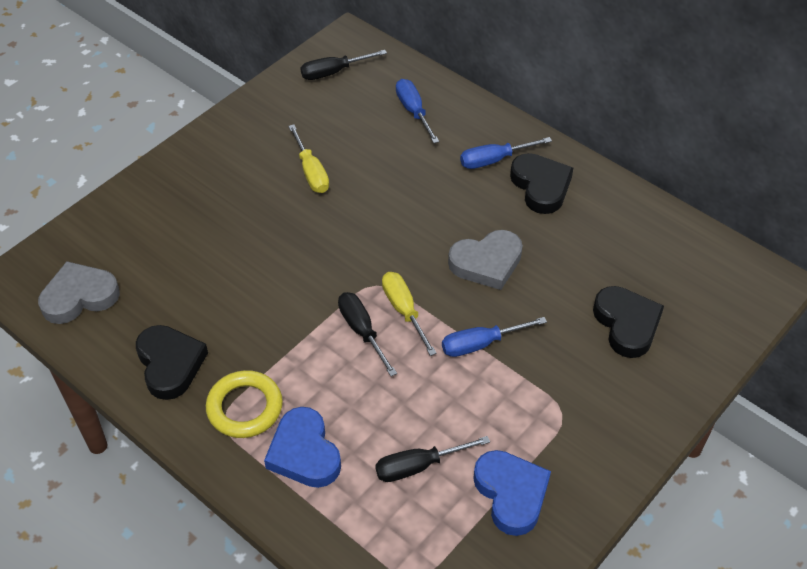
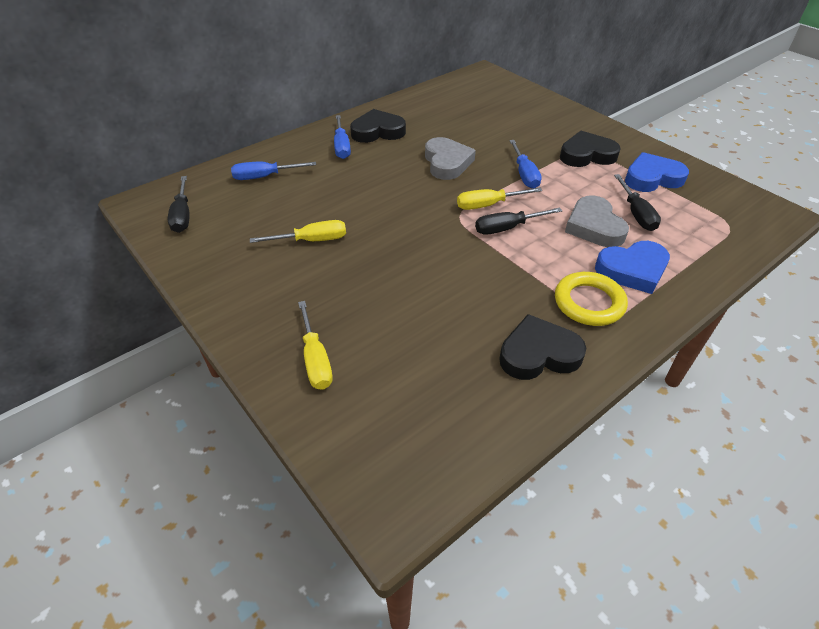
camera: 80 degrees left, 5 degrees down
grey heart [38,261,120,324] -> grey heart moved to [565,195,629,247]
black heart [593,286,664,358] -> black heart moved to [560,131,621,167]
none -> yellow screwdriver [298,301,333,390]

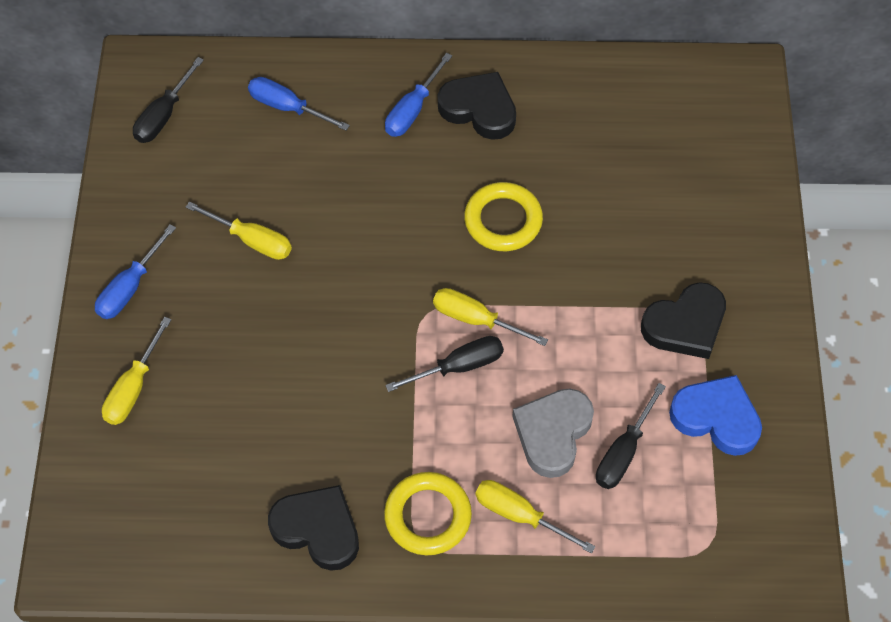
camera: 40 degrees right, 15 degrees up
grey heart [425,137,476,180] -> yellow ring [464,182,543,251]
black screwdriver [475,207,562,235] -> black screwdriver turned 135 degrees clockwise [385,336,504,392]
blue screwdriver [509,140,542,189] -> blue screwdriver moved to [95,224,176,319]
black heart [560,131,621,167] -> black heart turned 120 degrees clockwise [641,282,726,359]
blue heart [595,241,670,294] -> yellow screwdriver [475,480,596,554]

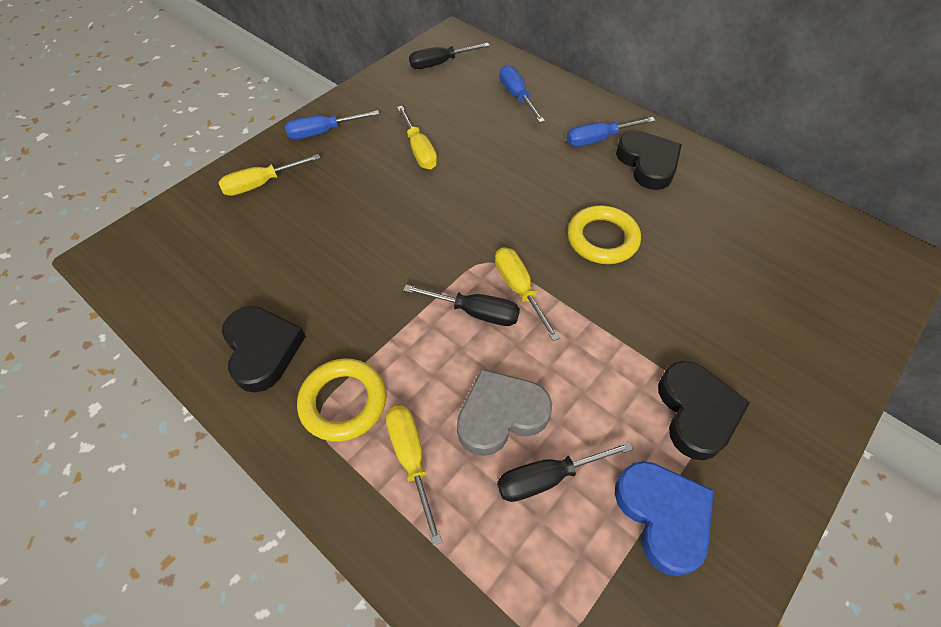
camera: 40 degrees right, 5 degrees down
black heart [641,282,726,359] -> black heart turned 105 degrees counterclockwise [658,361,750,460]

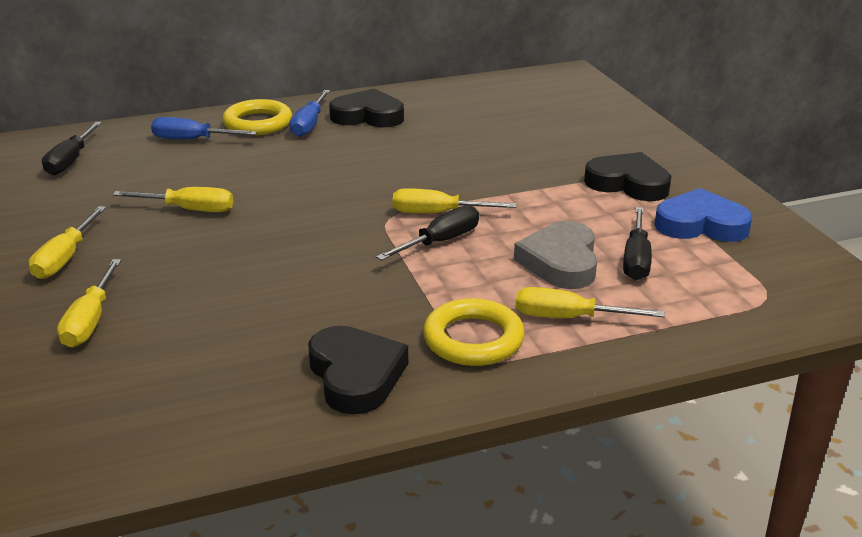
camera: 60 degrees left, 25 degrees down
black heart [222,306,306,393] -> black heart turned 60 degrees clockwise [308,326,408,415]
blue screwdriver [285,110,379,139] -> yellow screwdriver [29,206,106,279]
yellow ring [568,205,641,264] -> yellow ring moved to [222,99,292,135]

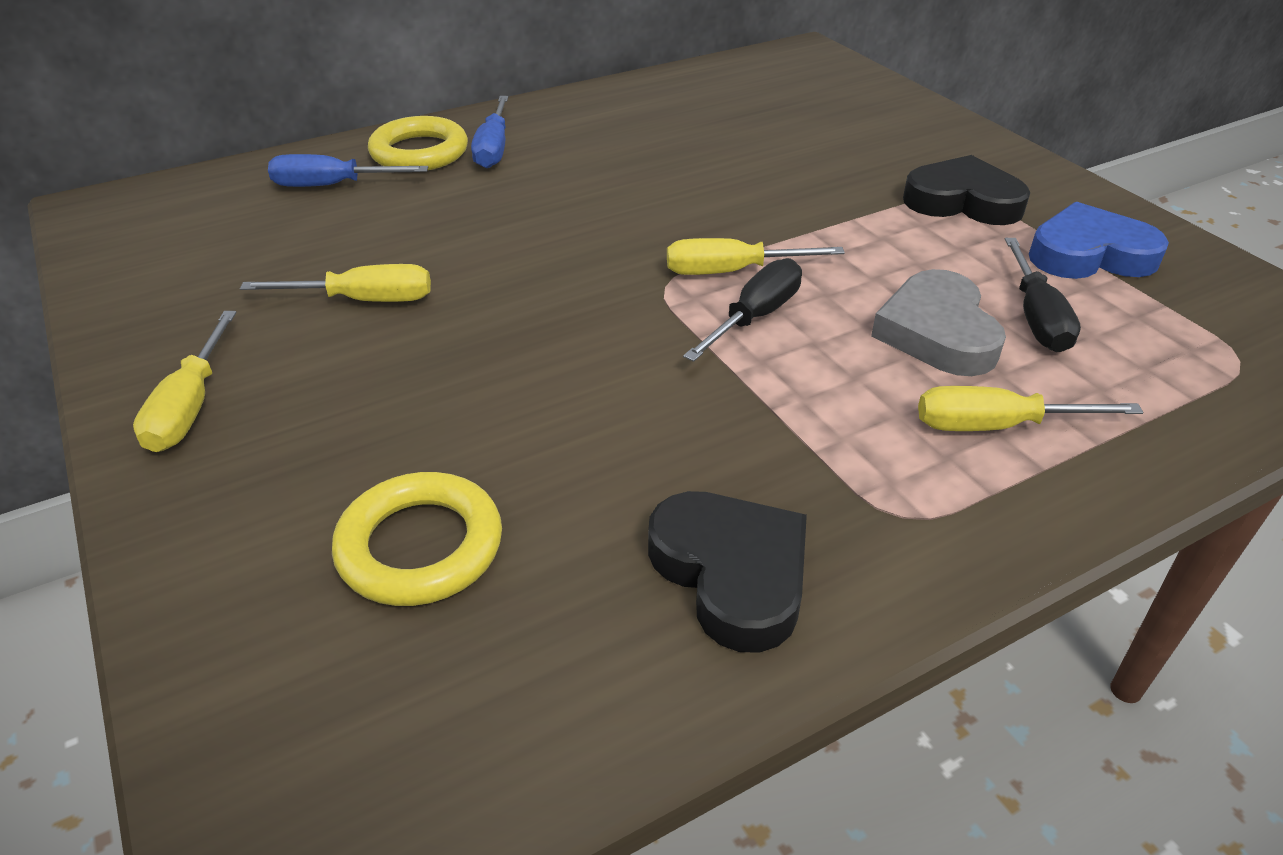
camera: 10 degrees left, 10 degrees up
black screwdriver [42,122,102,175] -> none
yellow screwdriver [57,259,121,347] -> none
black heart [329,89,404,128] -> none
yellow ring [423,298,525,366] -> yellow ring moved to [332,472,502,606]

